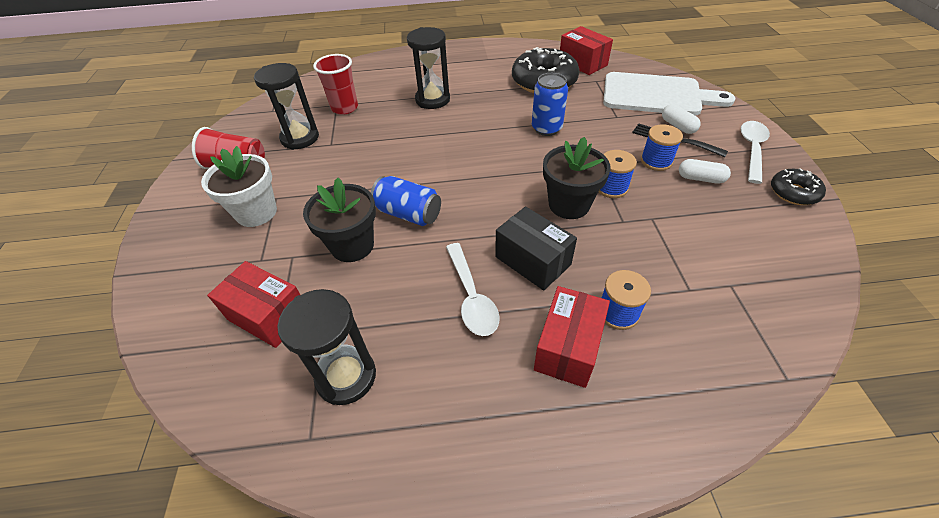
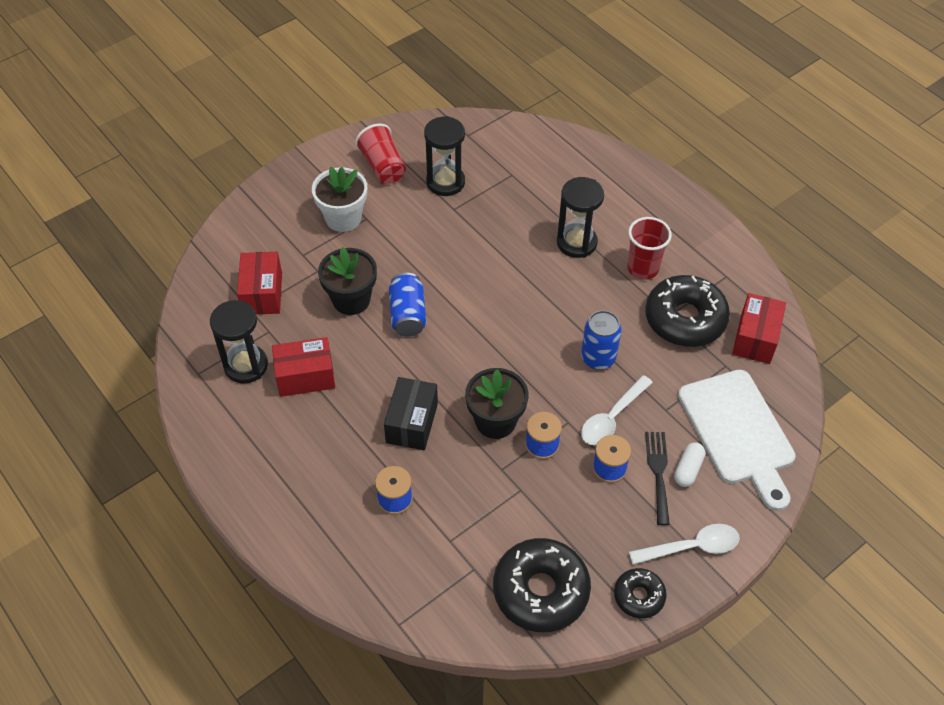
camera: 55 degrees right, 5 degrees up
red cup [313,54,358,115] -> red cup moved to [627,217,672,280]
white spoon [446,243,499,336] -> white spoon moved to [581,375,653,445]
red box [534,286,610,388] -> red box moved to [272,337,335,397]
white capsule [679,159,731,184] -> none
none -> black donut [493,538,591,632]

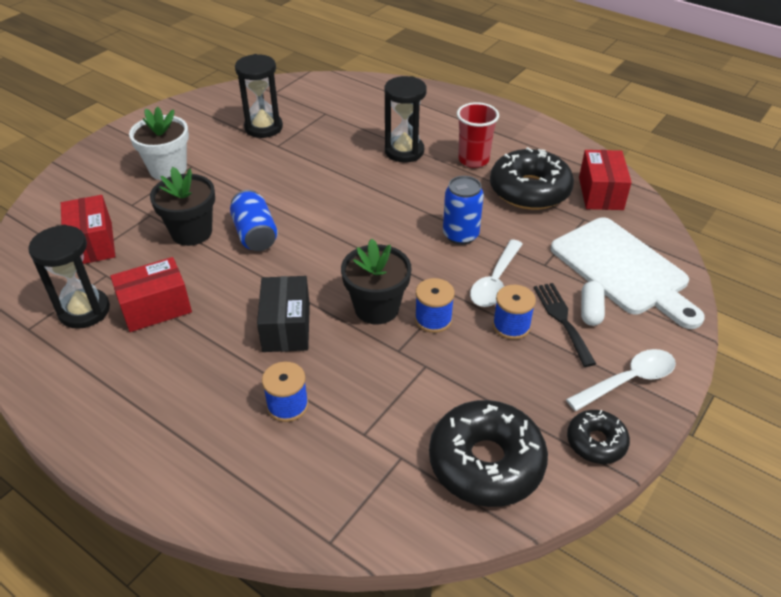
camera: 15 degrees left, 10 degrees down
red cup [355,124,406,184] -> none

